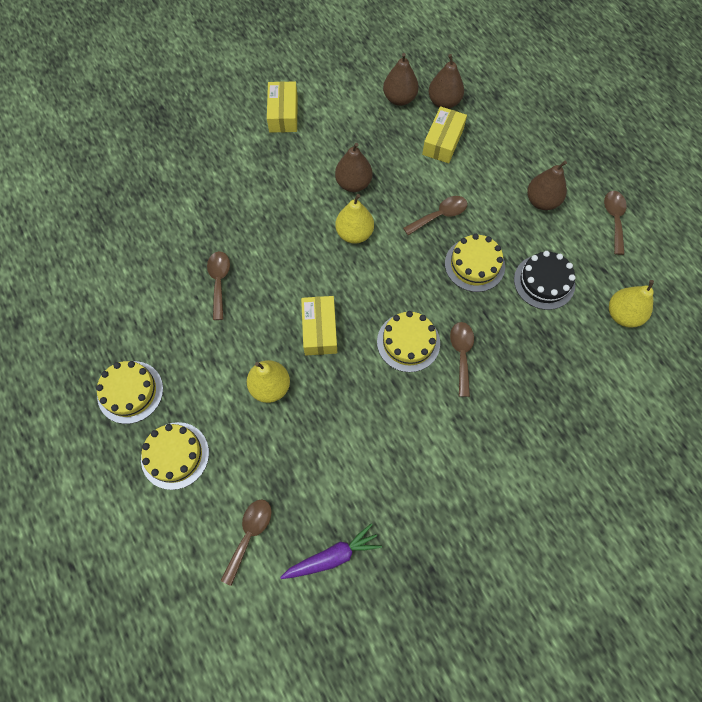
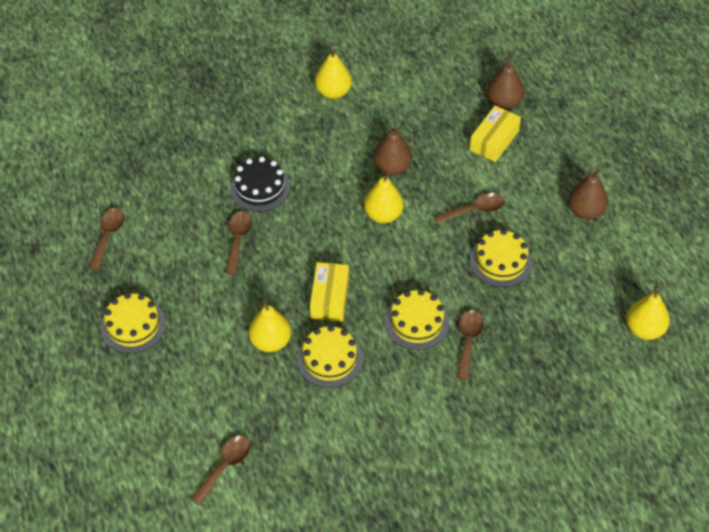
camera: 10 degrees right, 15 degrees down
yellow cake [141,422,209,490] -> yellow cake moved to [297,325,363,388]
yellow box [267,81,298,132] -> yellow pear [315,49,352,99]
purple carrot [280,523,382,579] -> none
brown pear [383,53,419,106] -> none
black cake [514,251,575,310] -> black cake moved to [230,157,290,212]
brown spoon [604,191,627,255] -> brown spoon moved to [89,208,125,271]

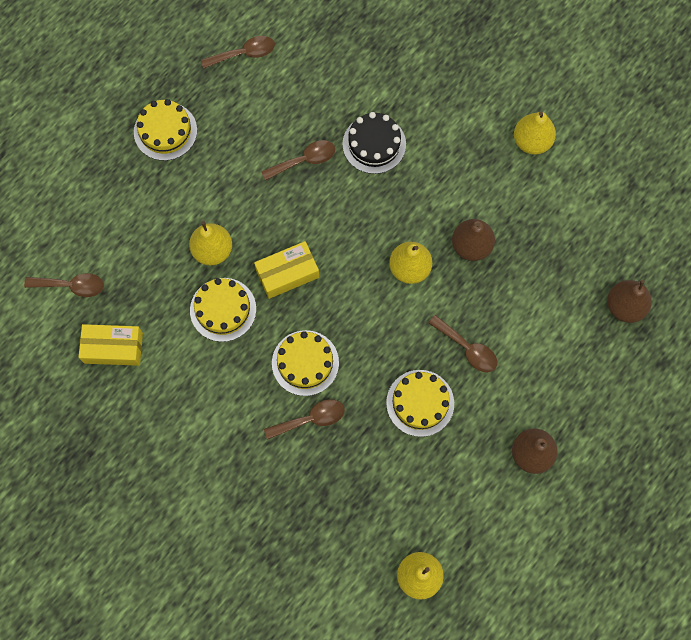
camera: 60 degrees right, 20 degrees up
yellow box [470,105,521,162] -> yellow box moved to [79,324,143,366]

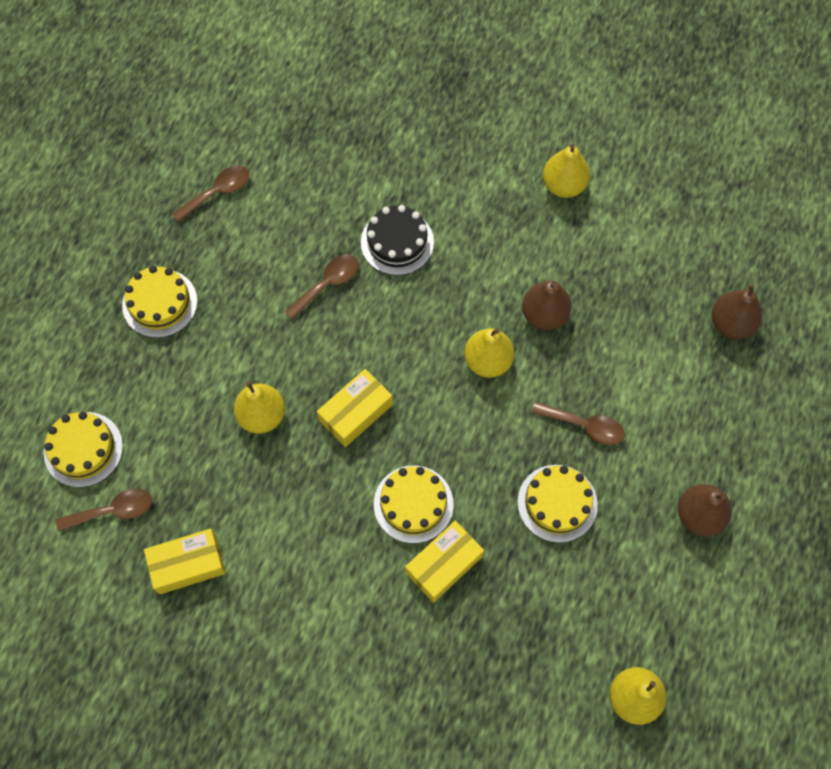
camera: 20 degrees left, 5 degrees down
yellow cake [190,278,256,342] -> yellow cake moved to [44,412,123,487]
brown spoon [264,399,345,440] -> yellow box [405,521,484,603]

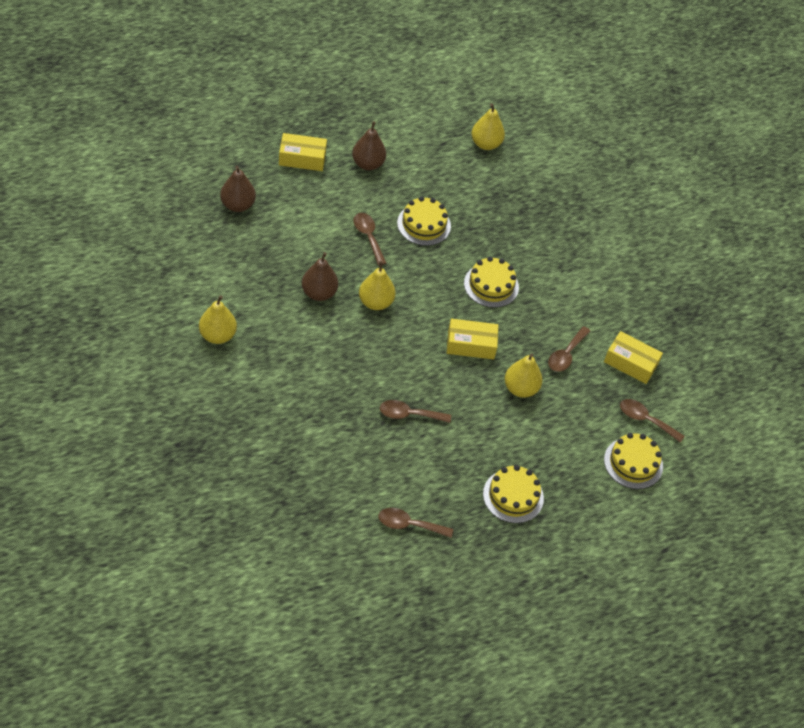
camera: 140 degrees left, 15 degrees down
black cake [361,205,434,275] -> none
yellow box [405,521,484,603] -> yellow box moved to [279,133,327,171]
none -> brown spoon [548,326,591,372]

